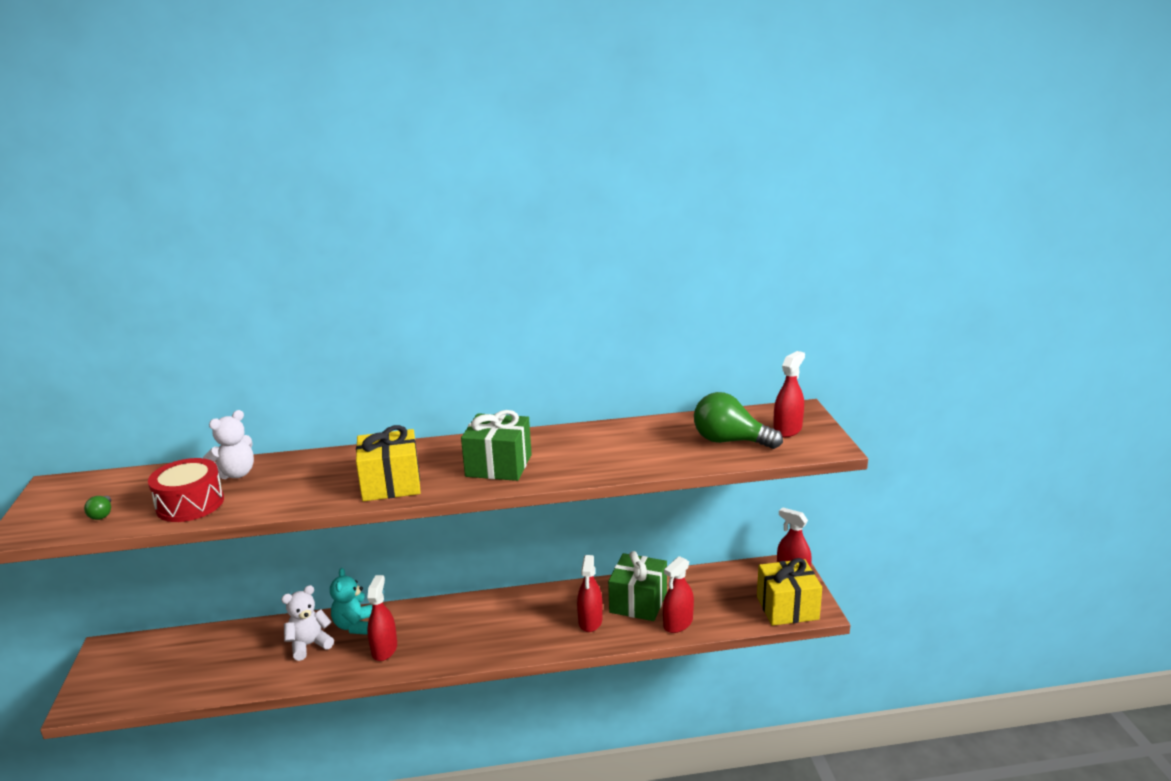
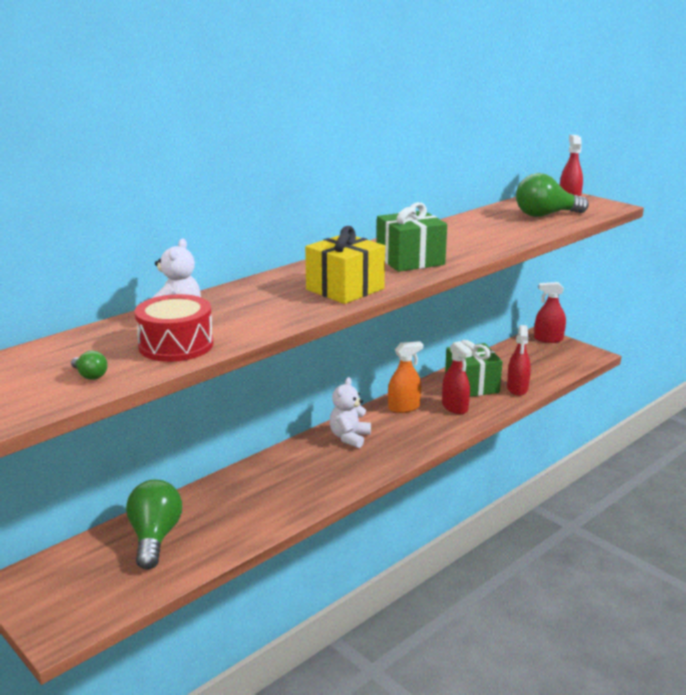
camera: 35 degrees left, 0 degrees up
white teddy bear [281,585,334,661] -> white teddy bear moved to [330,377,371,448]
turquoise teddy bear [330,568,372,635] -> none
red spray bottle [367,575,397,661] -> none
yellow gift [757,558,822,626] -> none
none -> green light bulb [126,480,182,570]
none -> orange spray bottle [388,341,423,413]

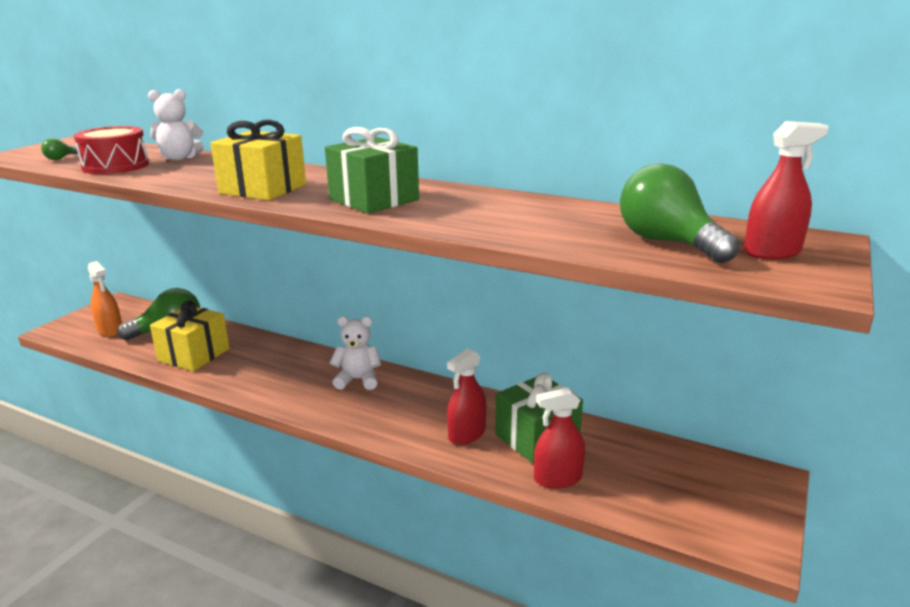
camera: 70 degrees right, 0 degrees up
orange spray bottle [388,341,423,413] -> orange spray bottle moved to [88,261,122,337]
red spray bottle [534,282,566,343] -> none
none -> yellow gift [150,300,230,371]

